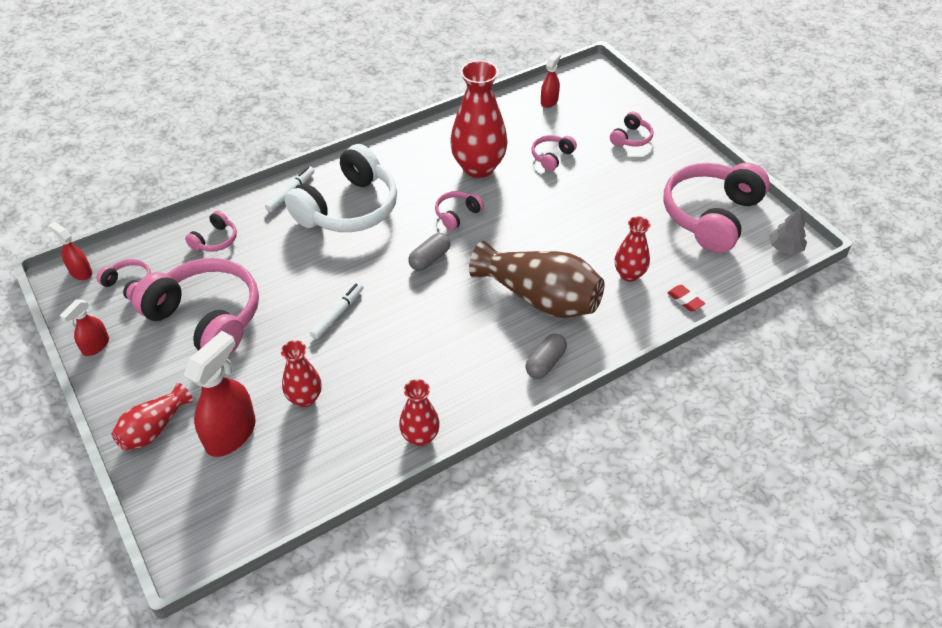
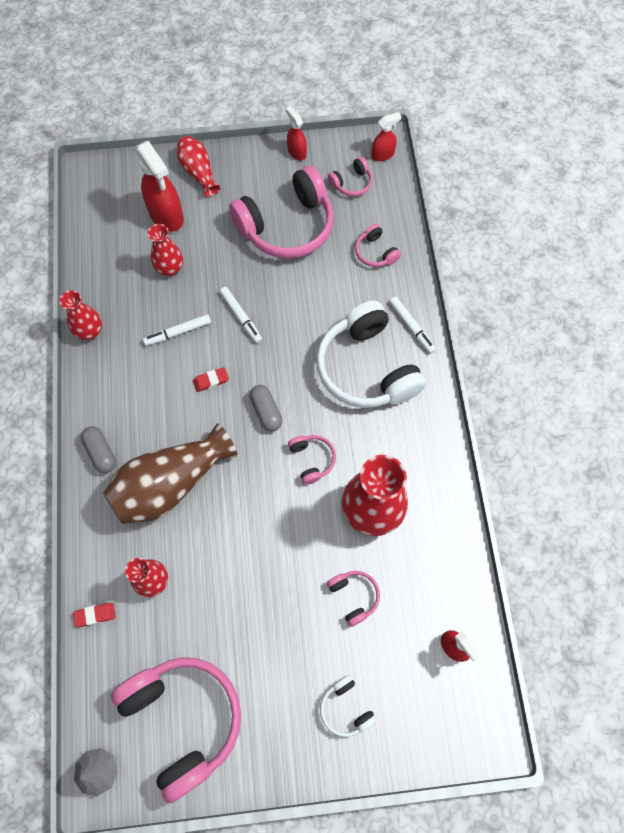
camera: 115 degrees right, 20 degrees up
pink headphones [610,112,653,147] -> white headphones [320,675,377,737]
none -> white marker [143,314,211,346]
none -> red eraser [193,367,229,392]

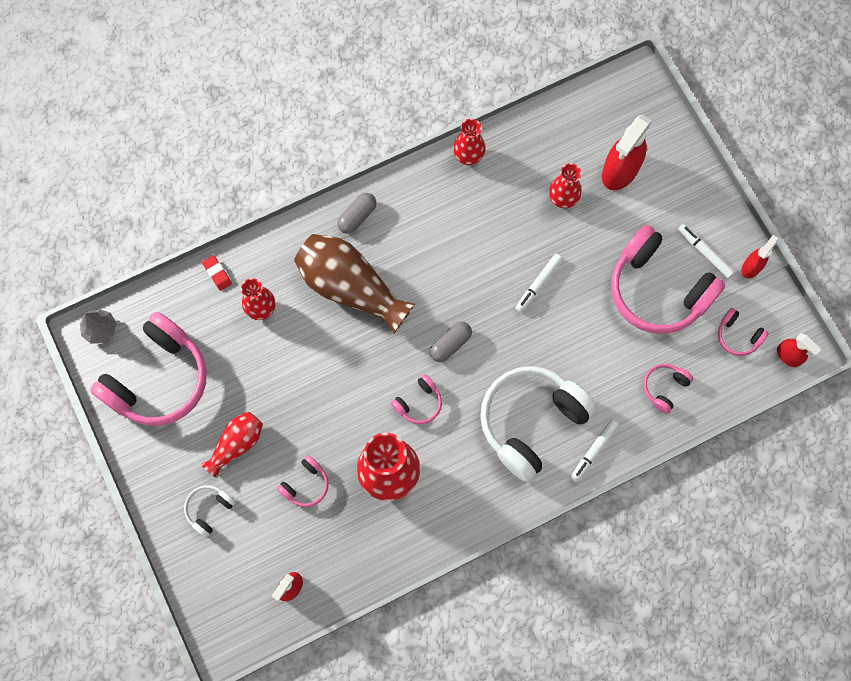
camera: 70 degrees right, 5 degrees up
white marker [143,314,211,346] -> white marker moved to [678,224,735,278]
red vase [177,136,221,197] -> red vase moved to [201,412,263,478]
red eraser [193,367,229,392] -> none

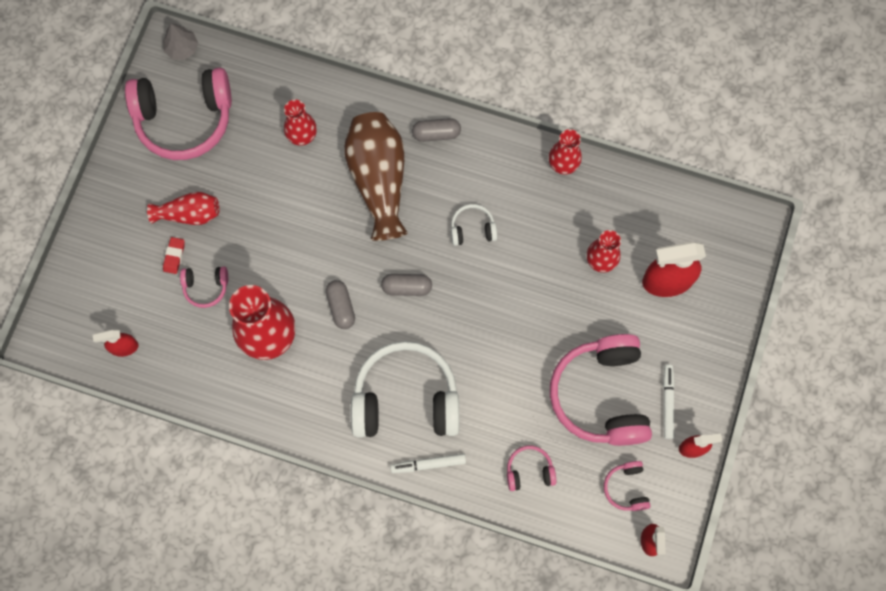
camera: 45 degrees right, 0 degrees up
white headphones [184,485,236,538] -> white headphones moved to [451,204,497,246]
red eraser [202,255,232,291] -> red eraser moved to [163,237,185,274]
pink headphones [391,374,442,424] -> grey capsule [326,280,355,329]
white marker [515,254,563,313] -> none

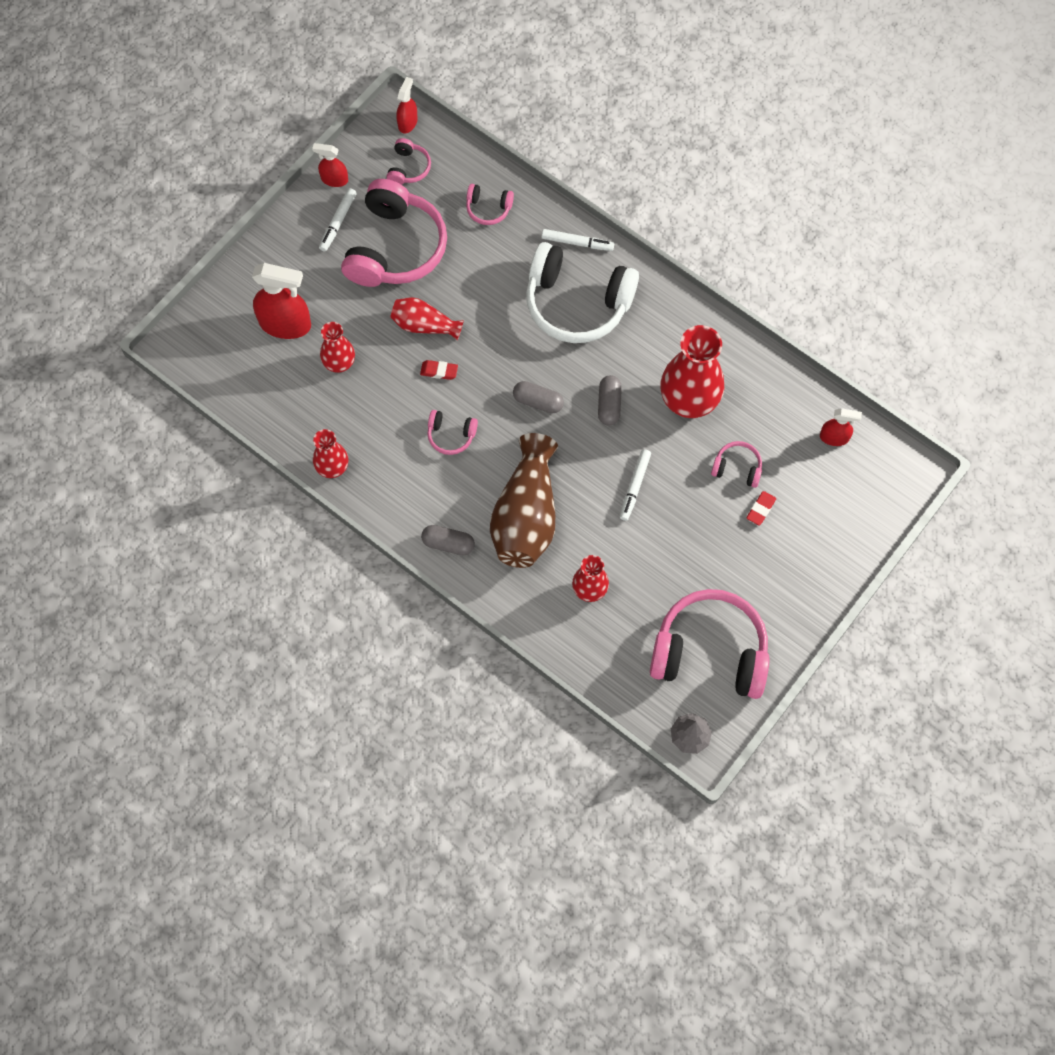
camera: 160 degrees left, 5 degrees down
red vase [147,192,219,225] -> red vase moved to [390,297,464,340]
white headphones [451,204,497,246] -> pink headphones [427,410,478,455]
none -> red eraser [420,360,458,380]
none -> white marker [620,449,651,521]

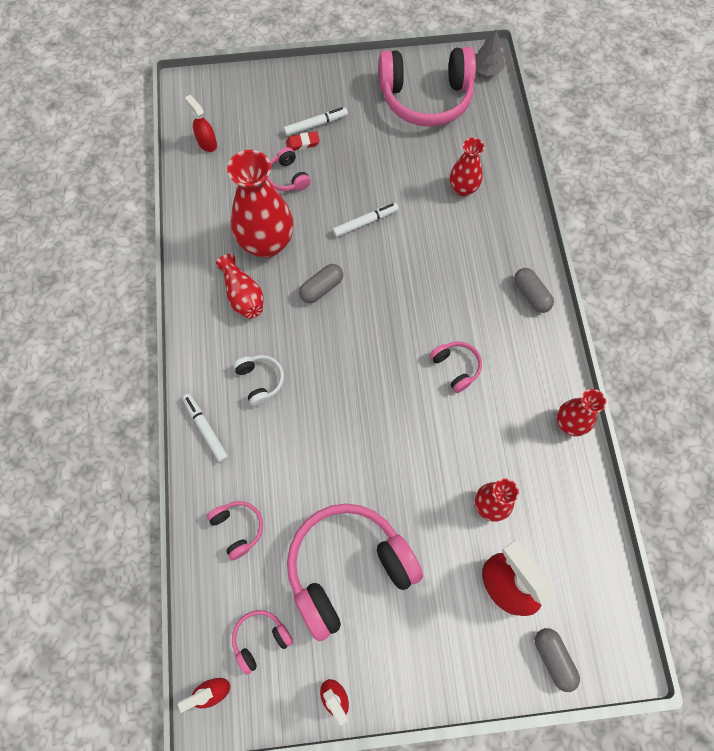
camera: 135 degrees left, 0 degrees up
white marker [319,188,357,252] -> white marker moved to [284,107,348,136]
red vase [390,297,464,340] -> red vase moved to [216,254,264,319]
red eraser [420,360,458,380] -> none
brown vase [490,433,558,568] -> none
grey capsule [513,381,564,413] -> grey capsule moved to [535,628,580,692]
white headphones [526,242,639,343] -> white headphones [233,355,284,407], size x0.44
pink headphones [650,589,770,699] -> pink headphones turned 60 degrees counterclockwise [379,47,476,127]

